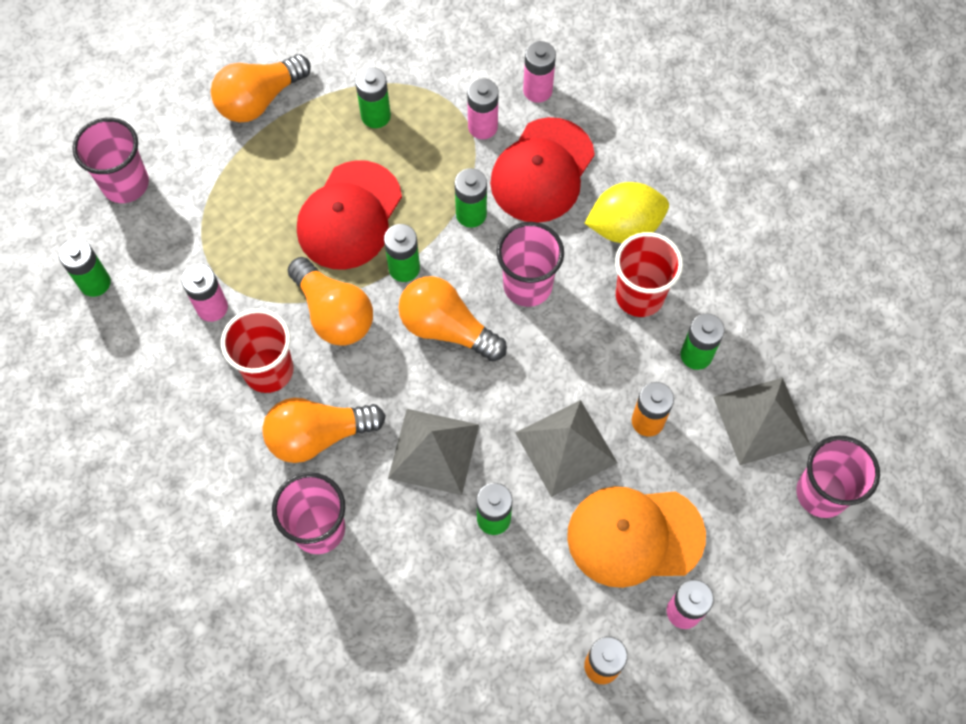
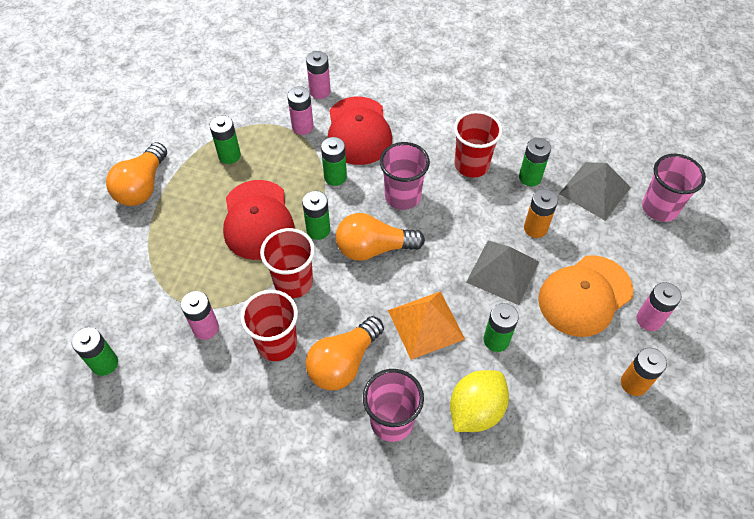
camera: 35 degrees left, 10 degrees down
pink cup [72,118,149,203] -> none
orange light bulb [288,257,373,346] -> red cup [260,228,315,298]
grey pyramid [388,409,479,495] -> orange pyramid [388,291,465,360]
yellow lemon [584,182,669,243] -> yellow lemon moved to [450,370,509,432]

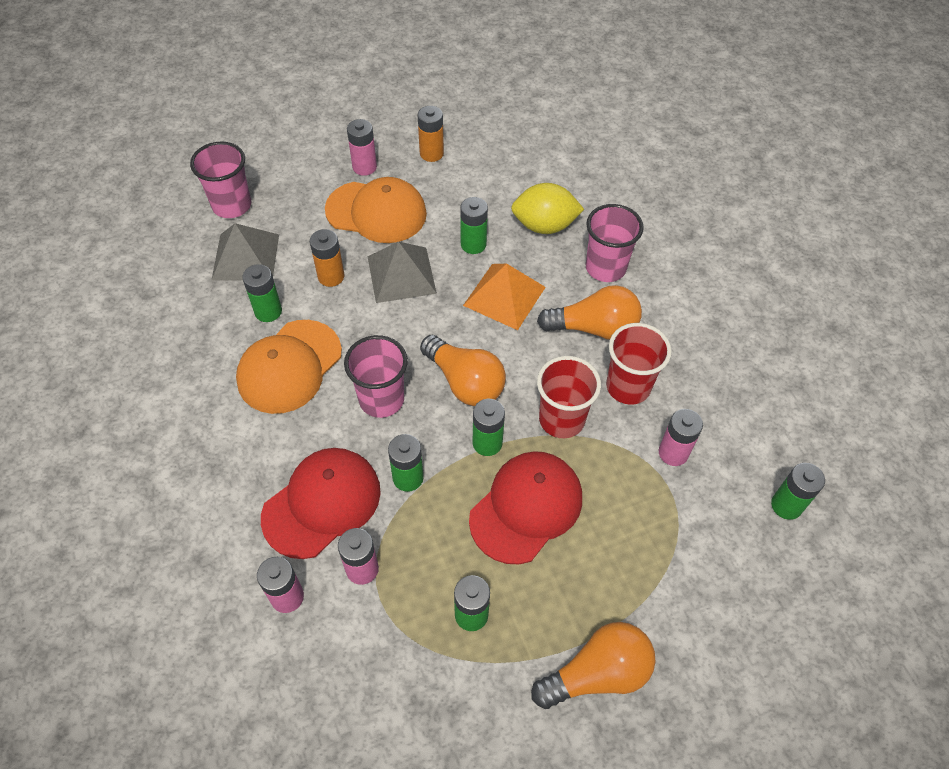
camera: 130 degrees left, 0 degrees up
red cup [454,111,503,178] -> orange cap [236,320,342,414]

